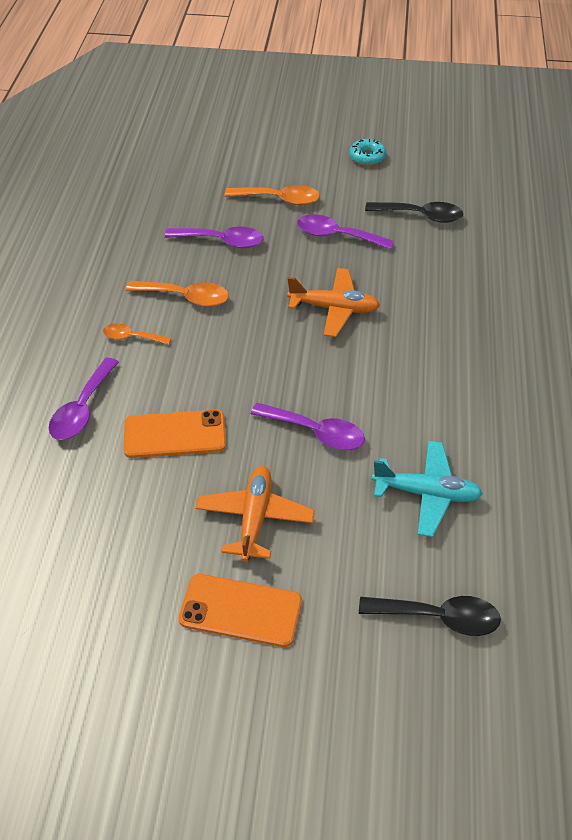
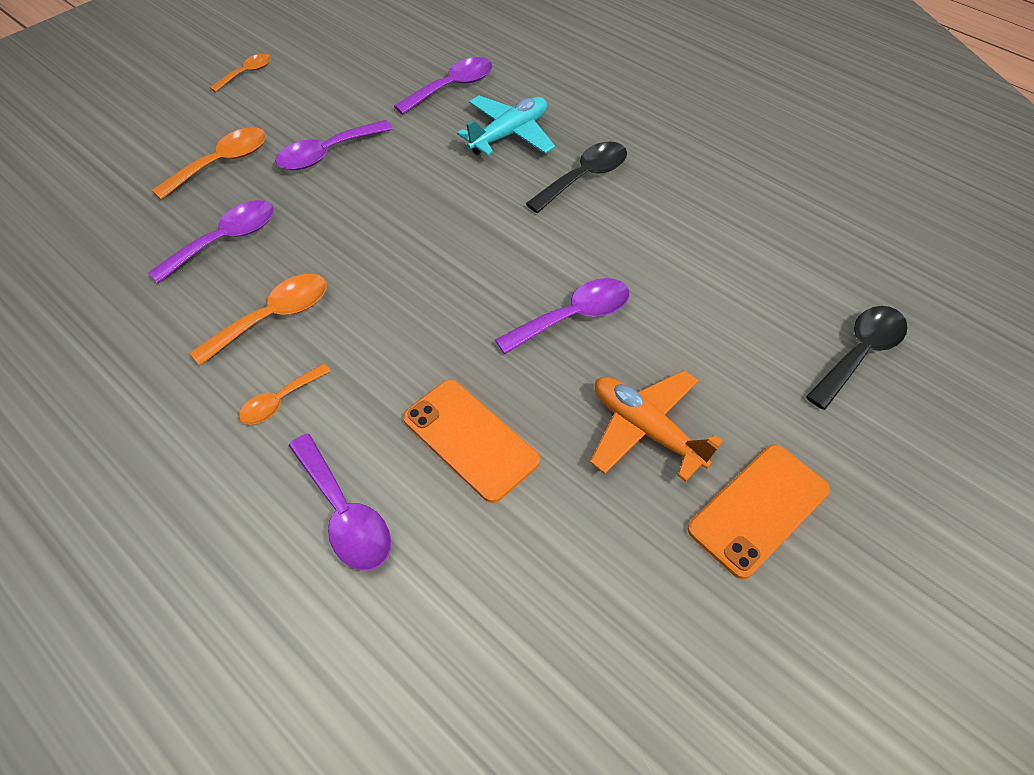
camera: 55 degrees left, 5 degrees up
orange phone [124,410,226,458] -> orange phone turned 75 degrees counterclockwise [403,379,540,503]
orange plane [287,268,380,337] -> none
turquoise donut [349,139,386,166] -> orange spoon [210,54,271,92]
black spoon [365,202,463,223] -> black spoon moved to [525,142,627,213]
turquoise plane [372,441,483,537] -> turquoise plane moved to [457,96,555,156]
none -> purple spoon [394,57,493,114]

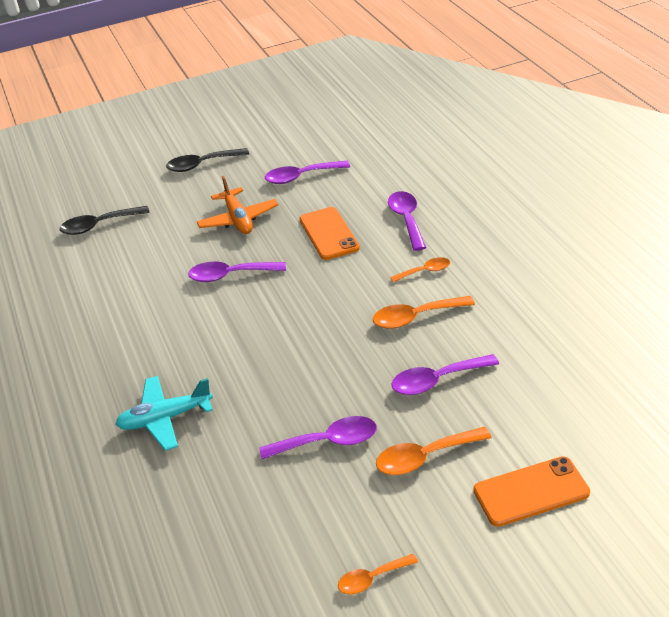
camera: 150 degrees left, 15 degrees down
purple spoon [394,57,493,114] -> purple spoon moved to [265,161,350,184]
black spoon [525,142,627,213] -> black spoon moved to [166,148,249,172]
orange phone [687,444,830,579] -> orange phone moved to [473,456,590,527]

